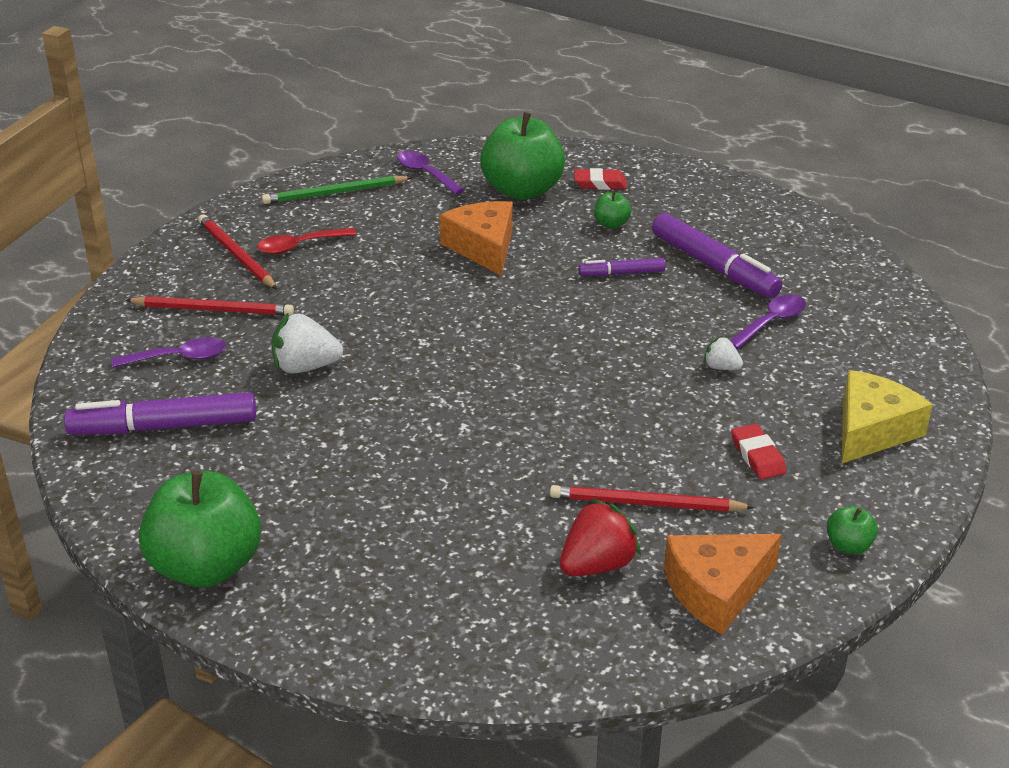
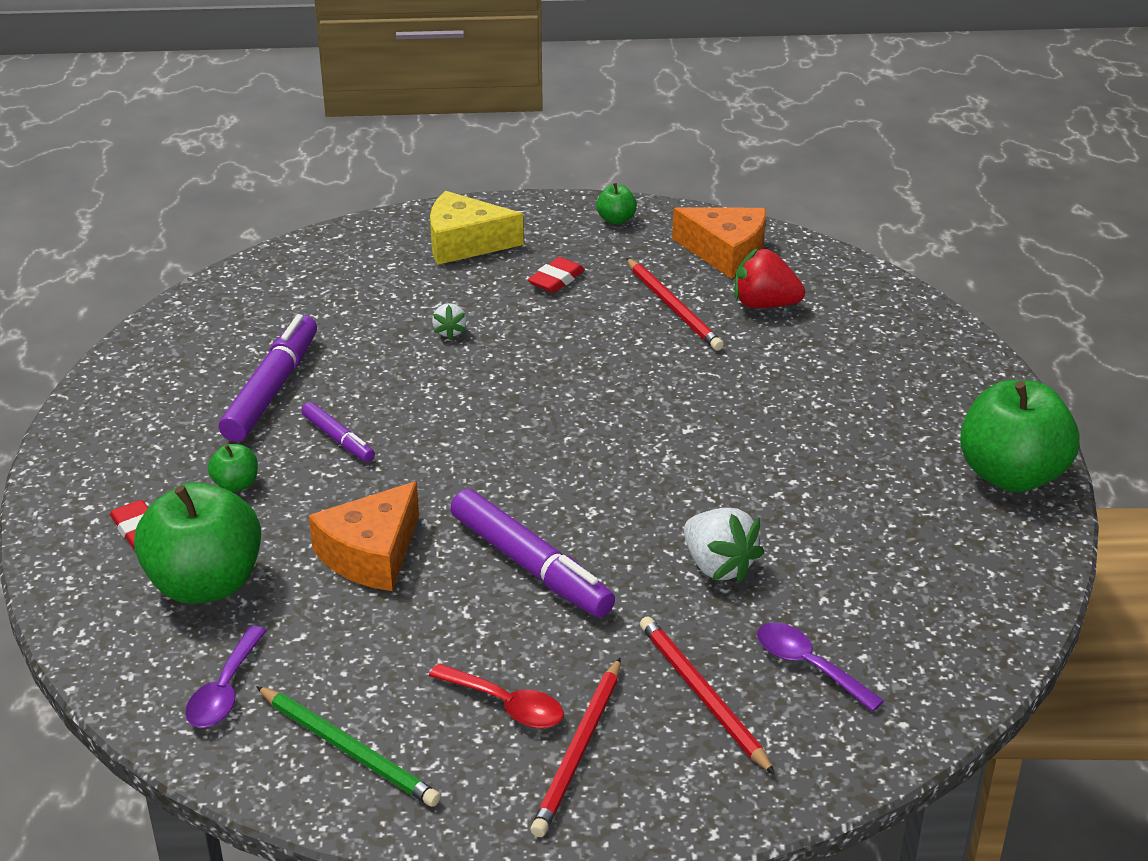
camera: 125 degrees left, 0 degrees up
purple marker [64,392,256,435] -> purple marker moved to [450,489,615,617]
purple spoon [730,294,806,349] -> none

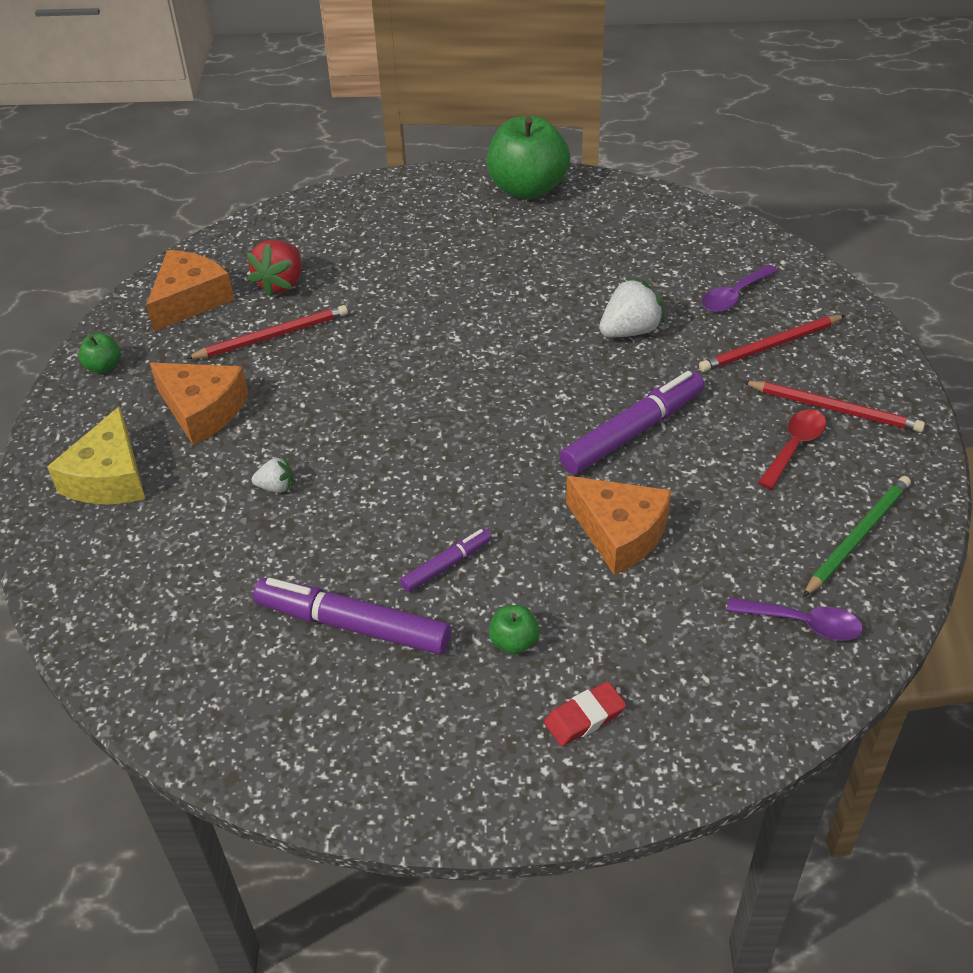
camera: 85 degrees left, 10 degrees up
green apple [134,482,261,604] -> none
red eraser [528,257,585,293] -> orange cheese [150,363,248,445]

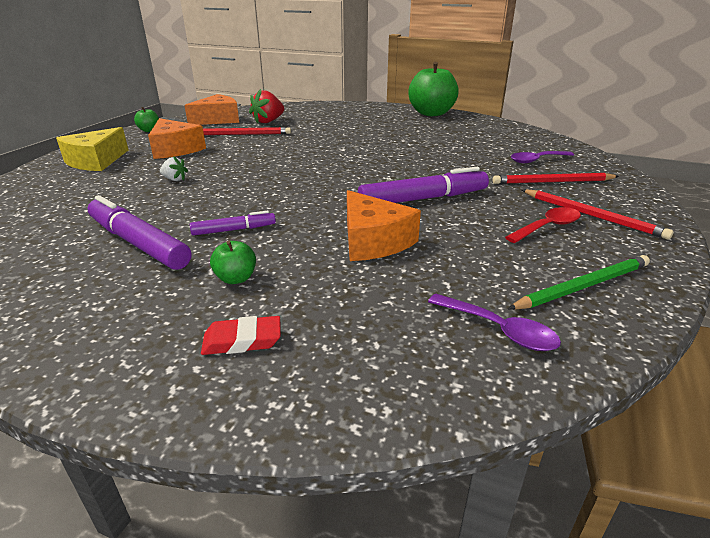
camera: 20 degrees right, 15 degrees down
white strawberry [599,277,665,337] -> none

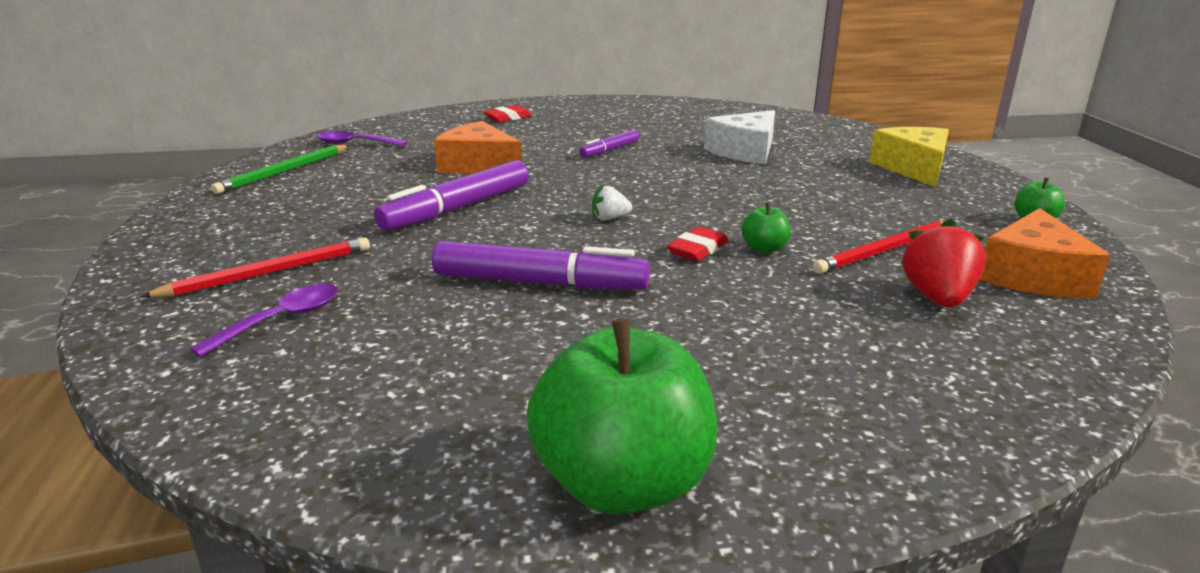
camera: 150 degrees right, 5 degrees down
purple marker [88,195,191,270] -> purple marker moved to [432,241,650,289]
orange cheese [148,118,206,159] -> none
white strawberry [160,156,188,181] -> white strawberry moved to [592,185,632,220]
green apple [210,241,256,284] -> green apple moved to [741,203,791,253]
red spoon [505,207,581,243] -> none
red pencil [522,189,673,239] -> none
none -> red eraser [667,227,728,261]
none -> white cheese [704,110,775,164]

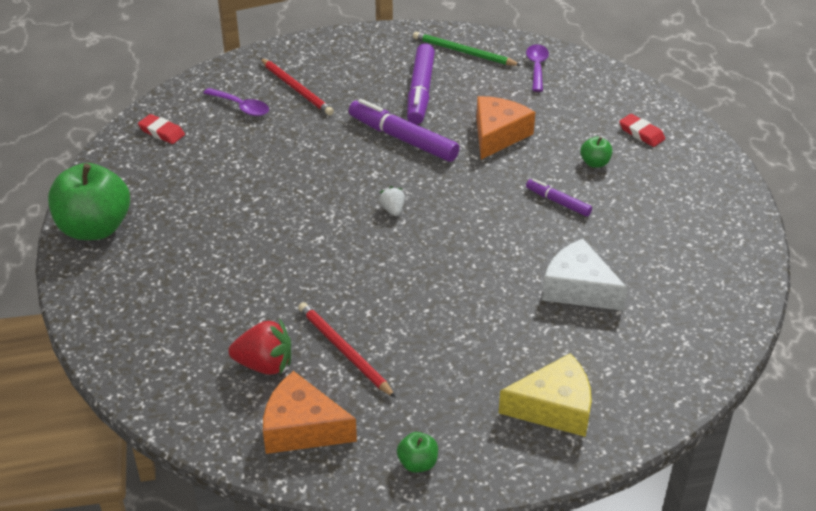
camera: 85 degrees right, 15 degrees up
purple marker [432,241,650,289] -> purple marker moved to [407,43,435,125]
red eraser [667,227,728,261] -> red eraser moved to [138,114,185,144]
green apple [741,203,791,253] -> green apple moved to [580,137,612,168]

